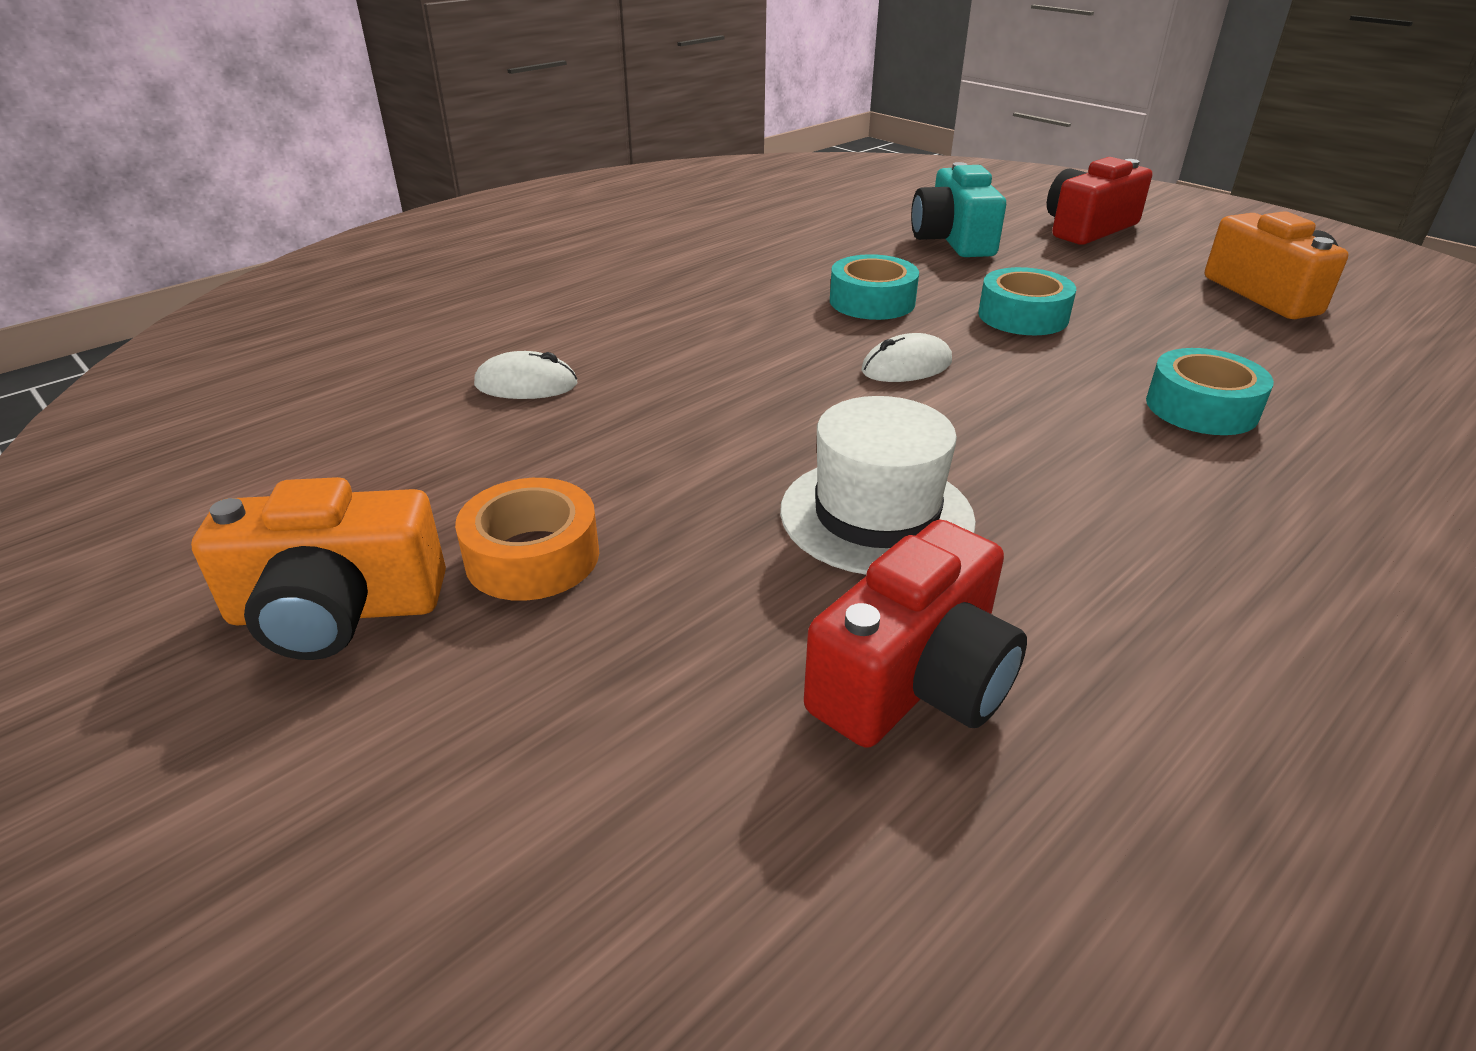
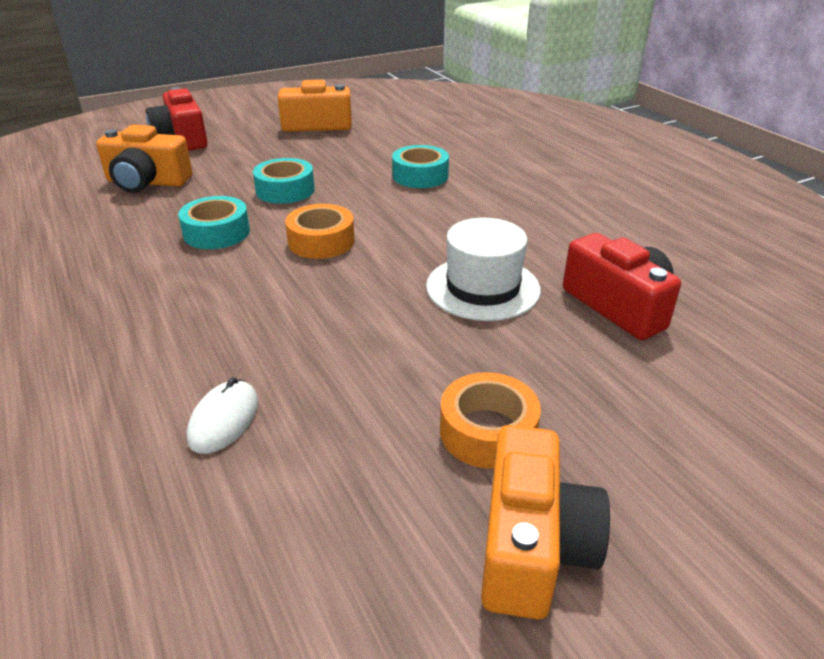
camera: 75 degrees left, 0 degrees up
white mouse [861,333,952,382] -> orange tape [285,204,355,259]
turquoise camera [911,162,1006,257] -> orange camera [96,125,193,193]

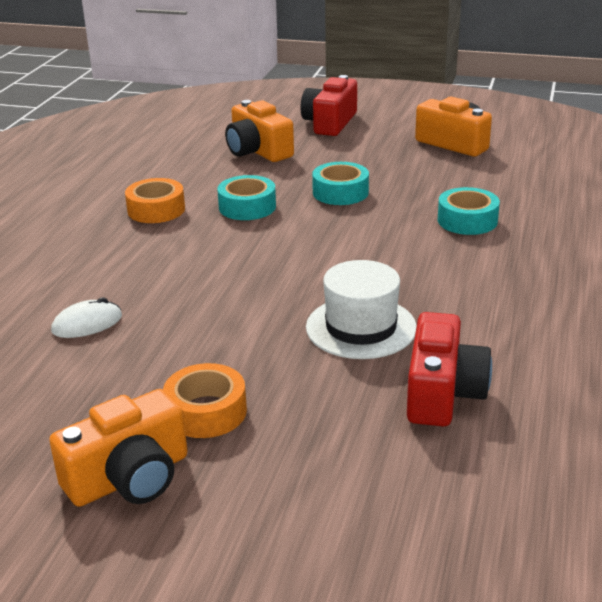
camera: 45 degrees right, 5 degrees down
orange tape [285,204,355,259] -> orange tape moved to [125,178,185,223]

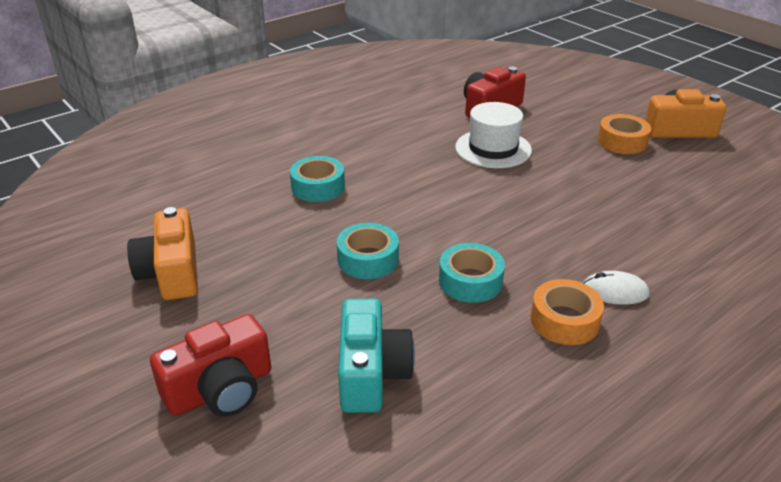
camera: 145 degrees left, 5 degrees up
white mouse [51,297,122,338] -> white mouse moved to [583,271,649,305]
orange camera [225,100,294,162] -> turquoise camera [338,299,415,413]

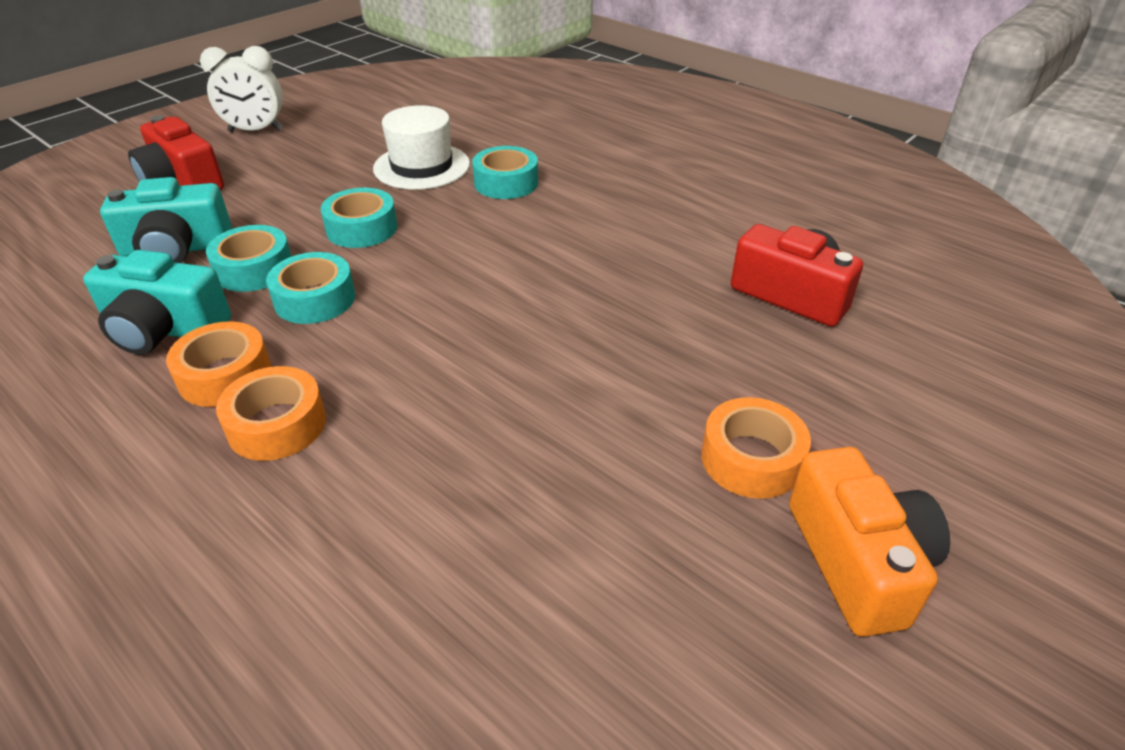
camera: 80 degrees right, 5 degrees up
orange camera [127,207,198,300] -> none
white hat [455,102,532,168] -> white hat moved to [373,105,470,190]
white mouse [583,271,649,305] -> orange tape [216,366,326,461]
none -> turquoise camera [83,250,231,355]
none -> white clock [200,46,283,132]
none -> turquoise tape [206,225,292,292]

